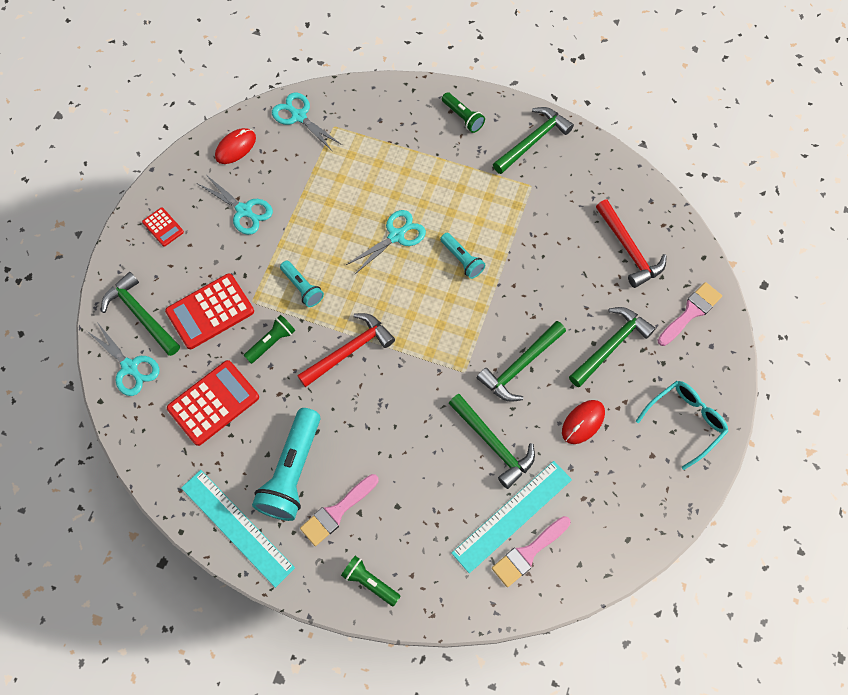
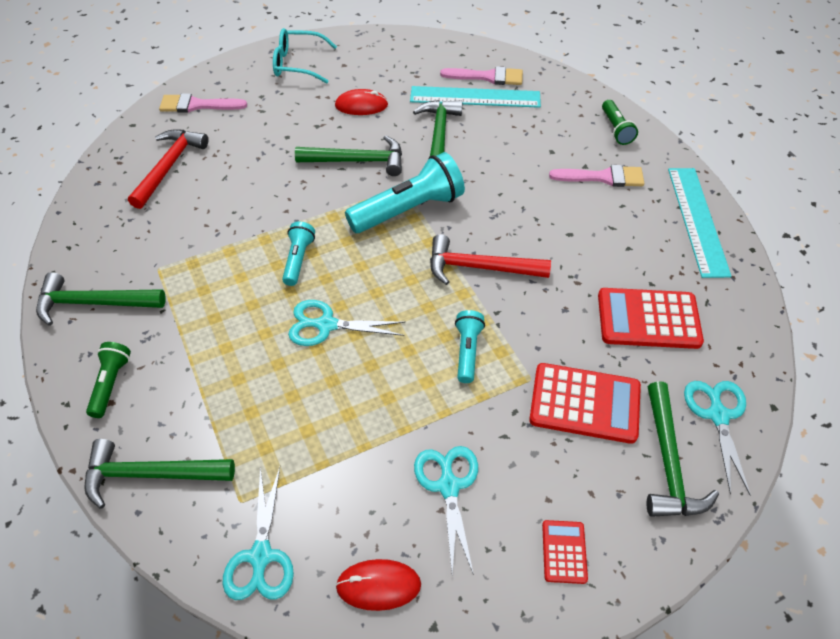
camera: 135 degrees left, 15 degrees down
green flashlight [244,315,295,364] -> none
turquoise flashlight [252,408,320,521] -> turquoise flashlight moved to [345,152,465,233]
green hammer [569,307,656,387] -> green hammer moved to [85,439,235,509]

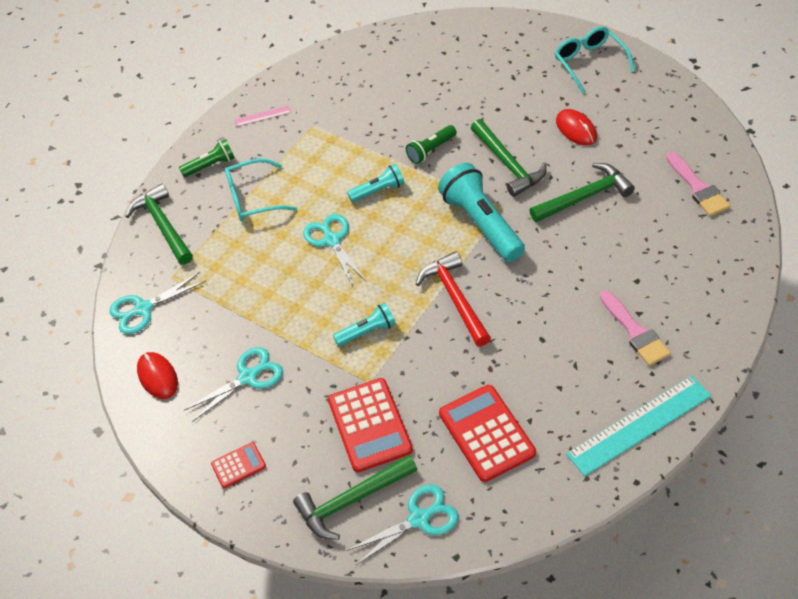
camera: 65 degrees right, 0 degrees up
green hammer [36,272,166,326] -> pink ruler [234,106,291,127]
red hammer [128,129,208,209] -> none
pink brush [159,93,247,113] -> none
turquoise flashlight [345,152,465,233] -> turquoise flashlight turned 150 degrees counterclockwise [438,163,525,262]
turquoise ruler [410,86,541,108] -> none
green flashlight [602,100,638,145] -> green flashlight moved to [406,125,457,164]
none -> turquoise glasses [225,158,297,221]

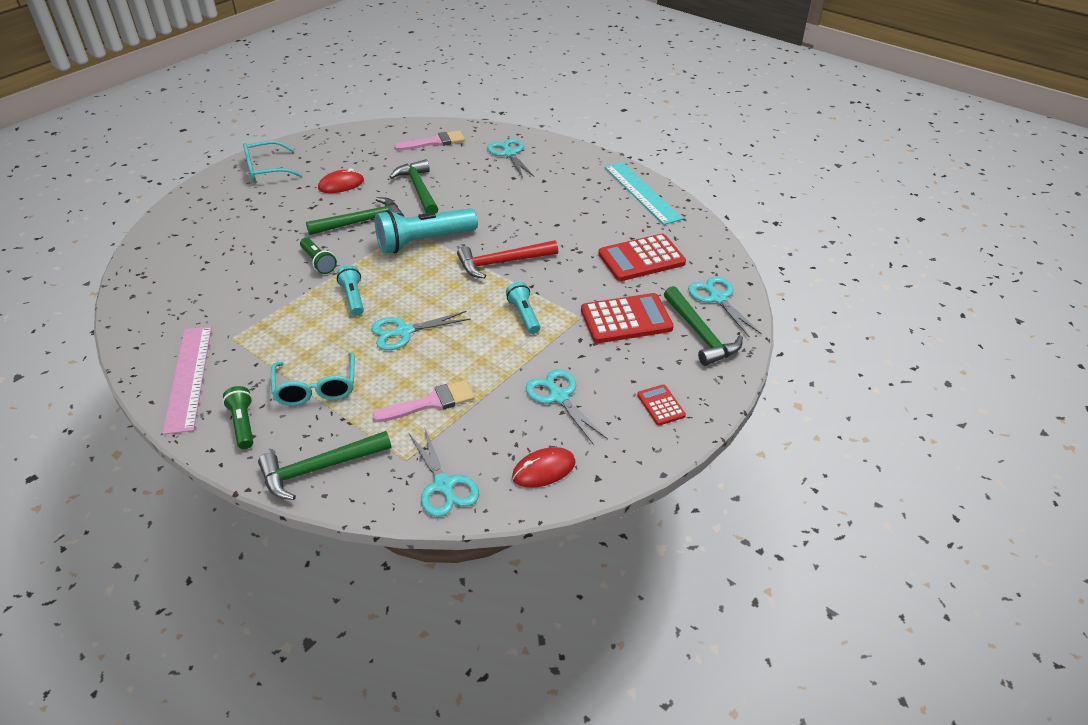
camera: 90 degrees left, 10 degrees down
pink ruler [234,106,291,127] -> pink ruler [163,326,212,435], size x2.22
pink brush [600,290,671,366] -> pink brush moved to [372,380,475,422]
none -> turquoise scissors [487,139,534,178]

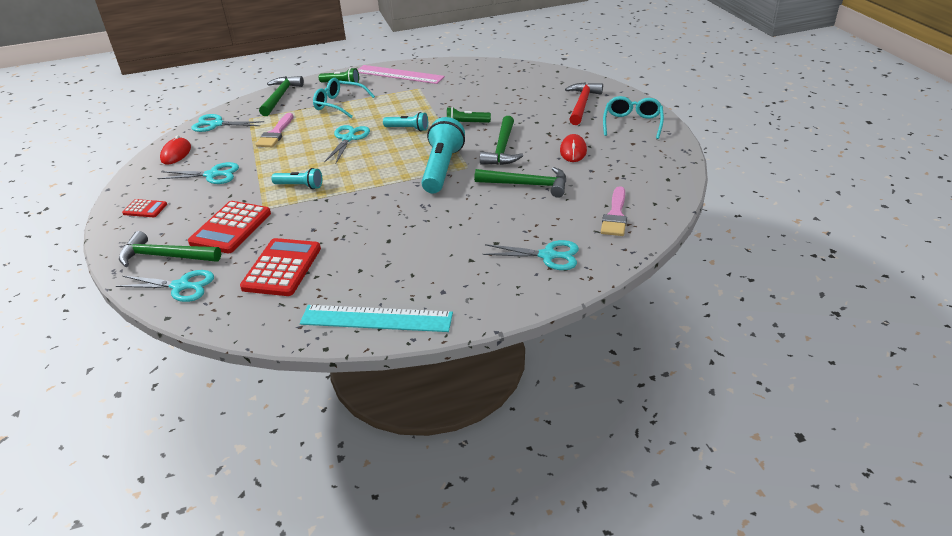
camera: 125 degrees right, 5 degrees down
red hammer [457,240,558,279] -> red hammer moved to [565,82,603,125]

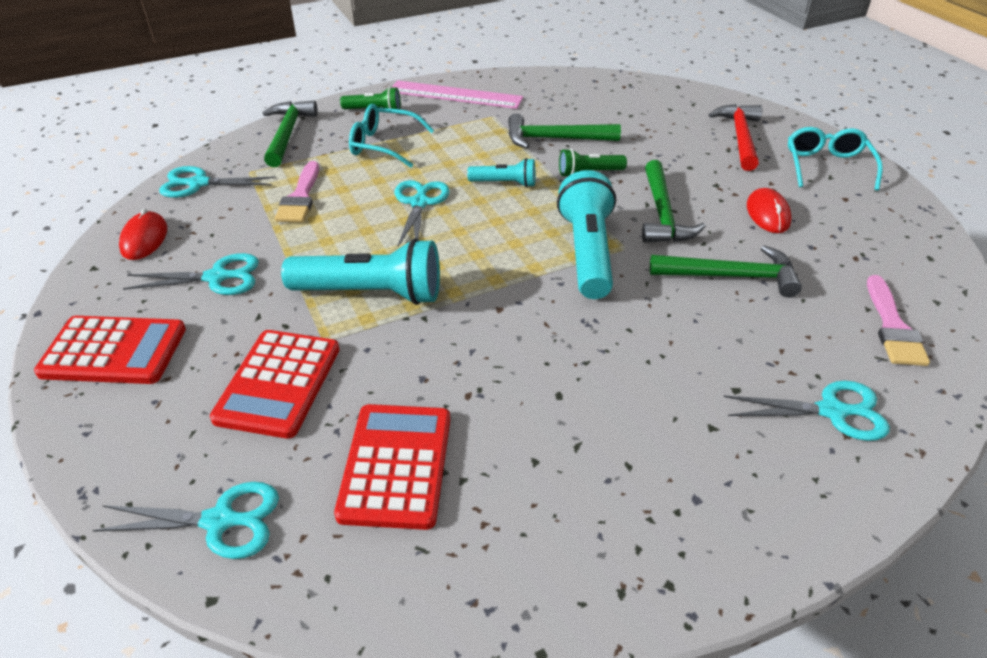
camera: 10 degrees left, 5 degrees up
green hammer [119,231,221,267] -> green hammer moved to [508,113,621,148]
red calculator [122,199,167,217] -> red calculator [34,316,186,384], size x1.94
turquoise flashlight [271,168,322,189] -> turquoise flashlight [281,238,440,305], size x1.88
turquoise ruler [300,305,453,332] -> none

